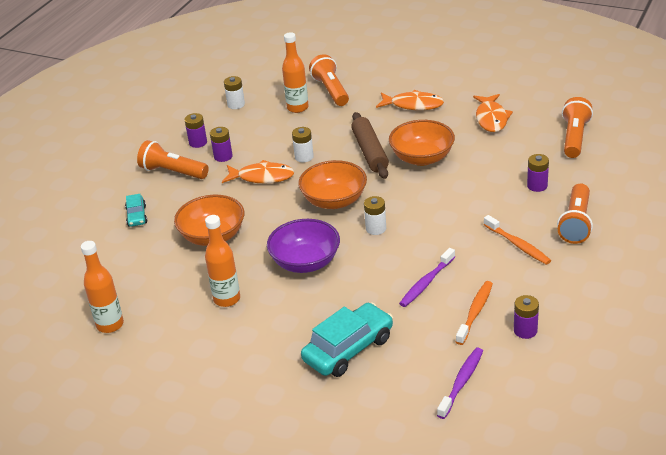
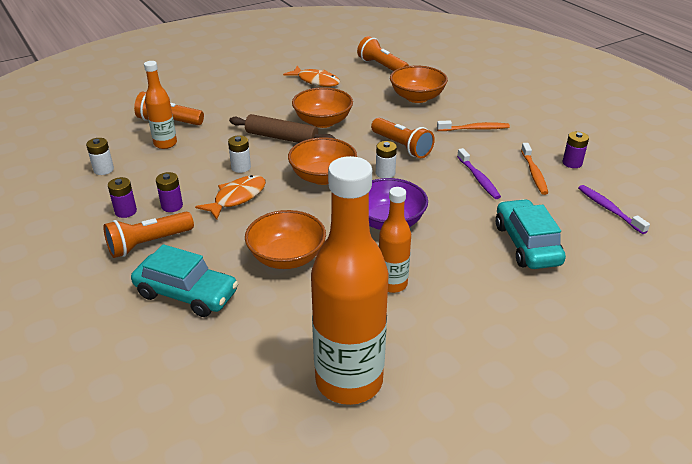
camera: 60 degrees left, 0 degrees up
orange bottle [81,241,124,333] -> orange bottle [311,156,389,405], size x1.92
turquoise car [125,194,147,227] -> turquoise car [131,244,238,317], size x1.91
orange fish [376,90,444,110] -> none
orange toothbrush [456,281,493,345] -> orange toothbrush turned 150 degrees counterclockwise [521,143,548,195]
purple battery [527,154,549,192] -> orange bowl [390,65,448,103]
orange flashlight [557,184,593,244] -> orange flashlight moved to [371,118,435,158]

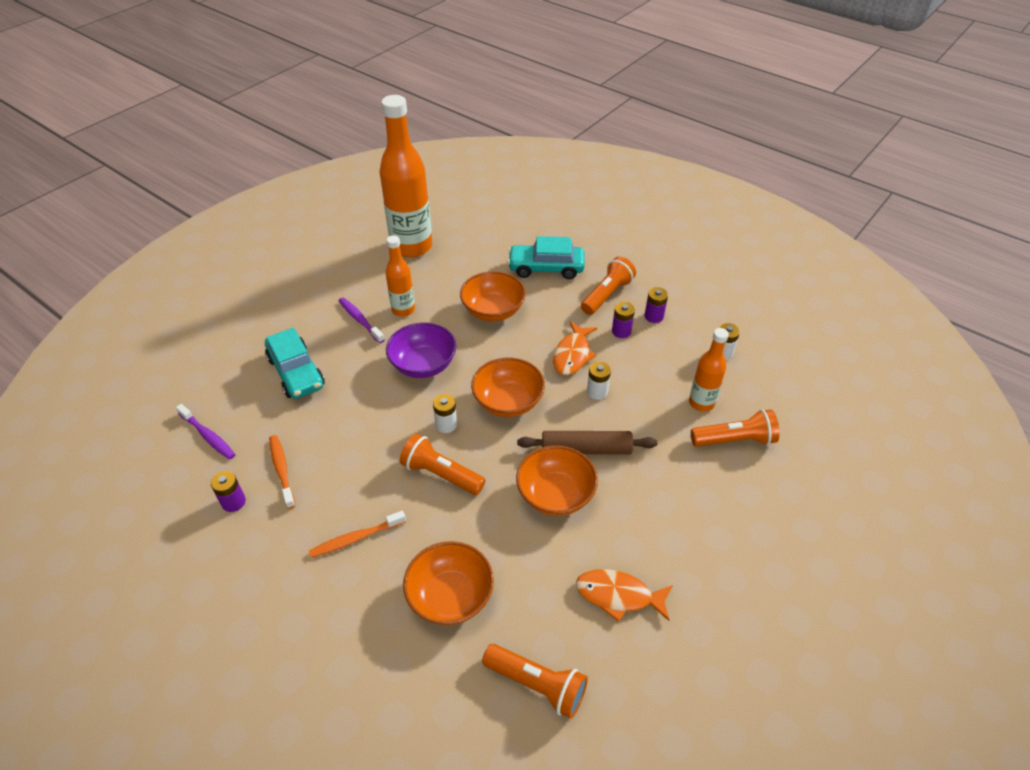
camera: 160 degrees right, 10 degrees up
purple toothbrush [457,148,501,199] -> purple toothbrush moved to [338,297,385,343]

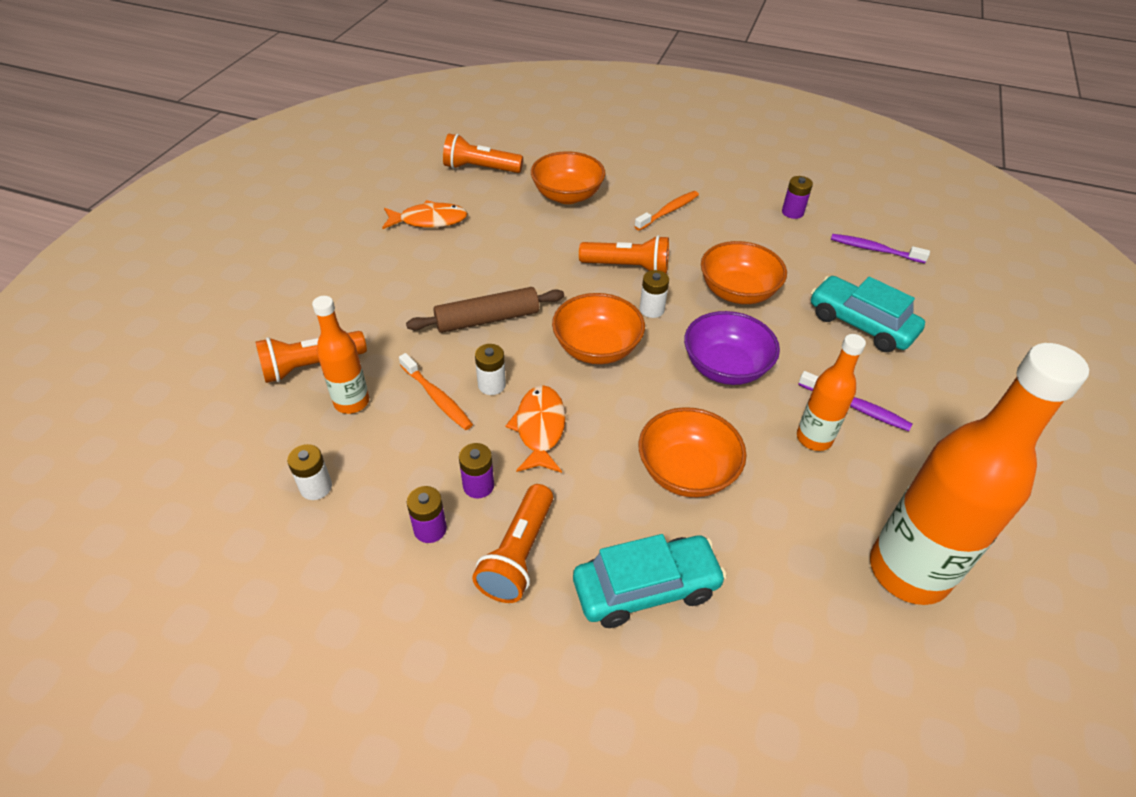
camera: 160 degrees right, 0 degrees up
orange toothbrush [269,435,295,509] -> orange toothbrush moved to [399,353,473,430]
orange bowl [516,445,598,516] -> orange bowl moved to [701,241,787,304]

